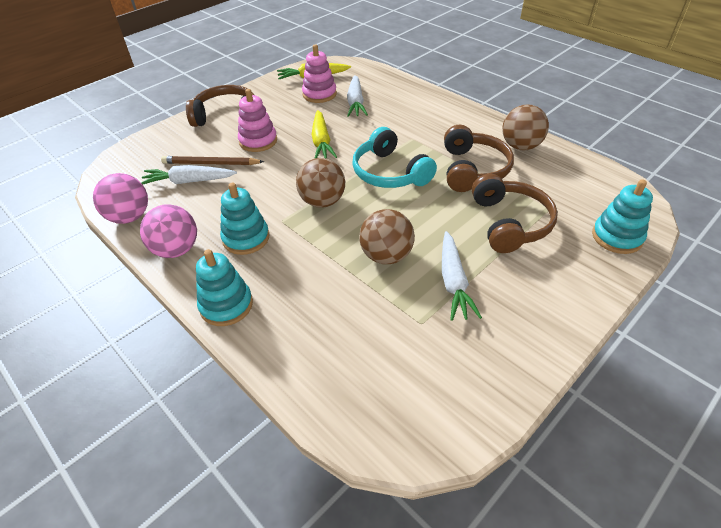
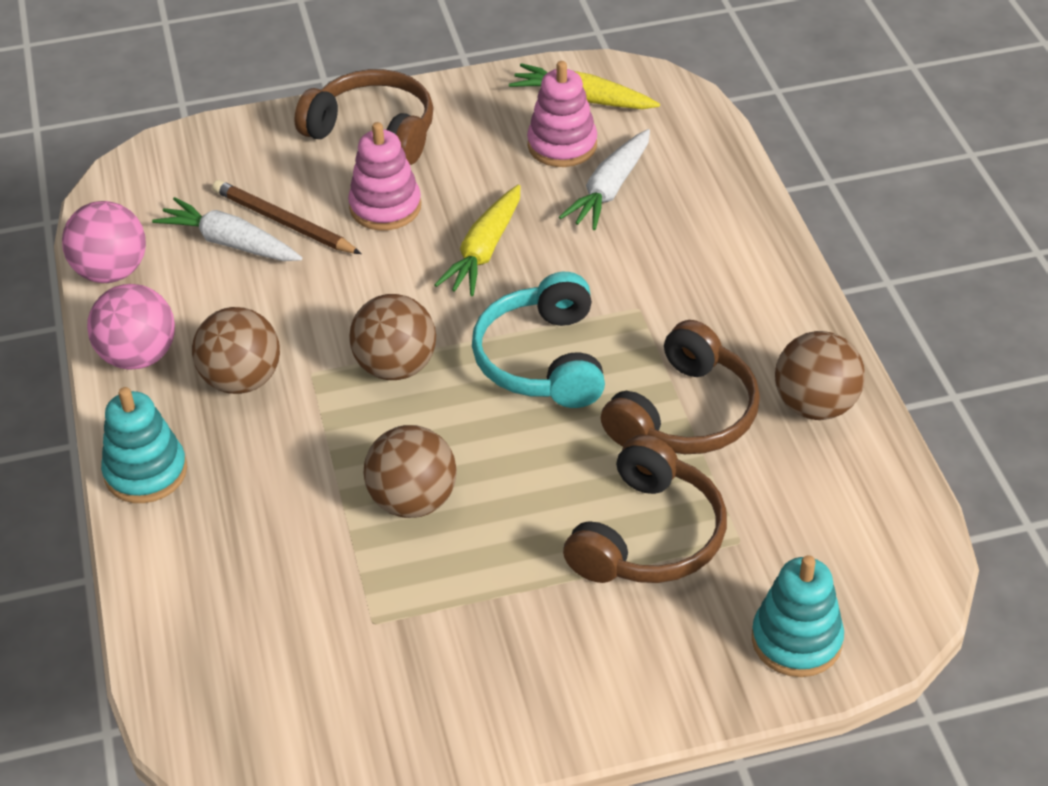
camera: 30 degrees right, 0 degrees up
turquoise stacking toy [220,183,270,255] -> brown ball [192,307,280,394]
white carrot [442,231,482,321] -> none

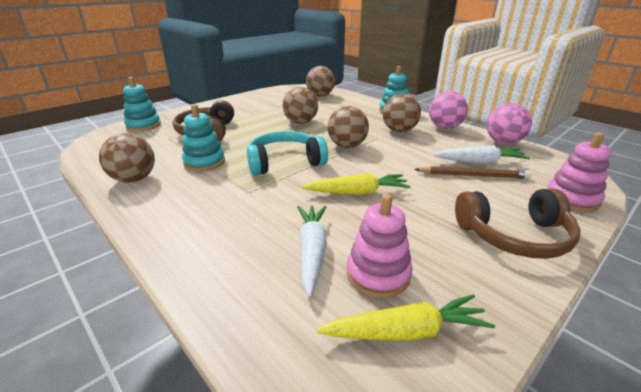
camera: 150 degrees right, 15 degrees down
pink stacking toy [348,122,421,230] -> pink stacking toy moved to [547,133,611,212]
yellow carrot [434,185,520,296] -> yellow carrot turned 90 degrees clockwise [302,173,411,195]
turquoise headphones [472,272,605,408] -> turquoise headphones turned 75 degrees counterclockwise [247,131,328,175]
brown headphones [601,320,760,454] -> turquoise stacking toy [182,104,225,171]
none -> brown ball [306,66,335,96]

